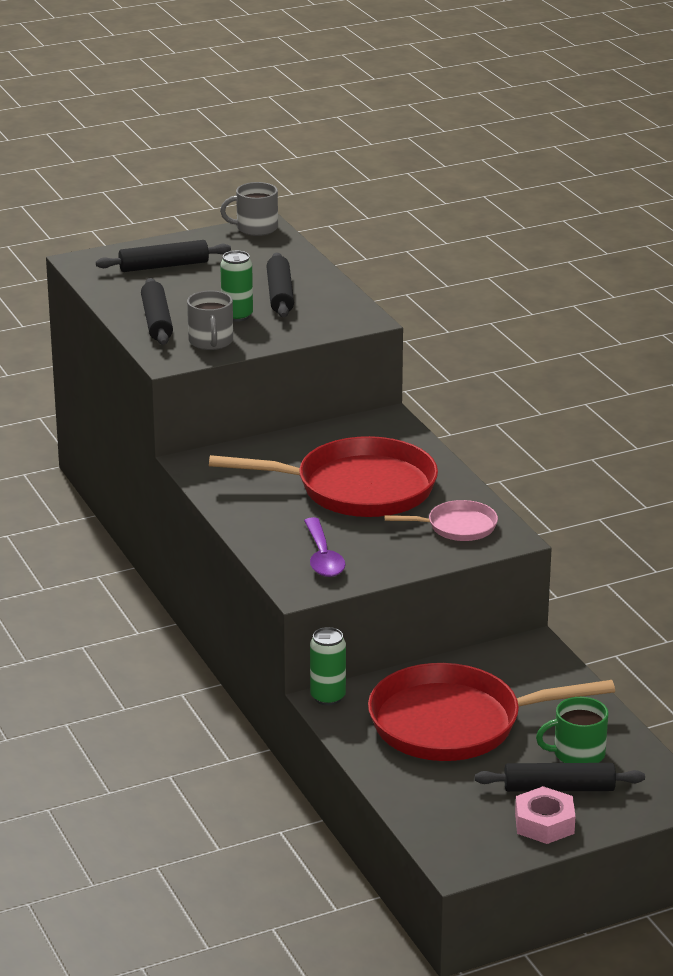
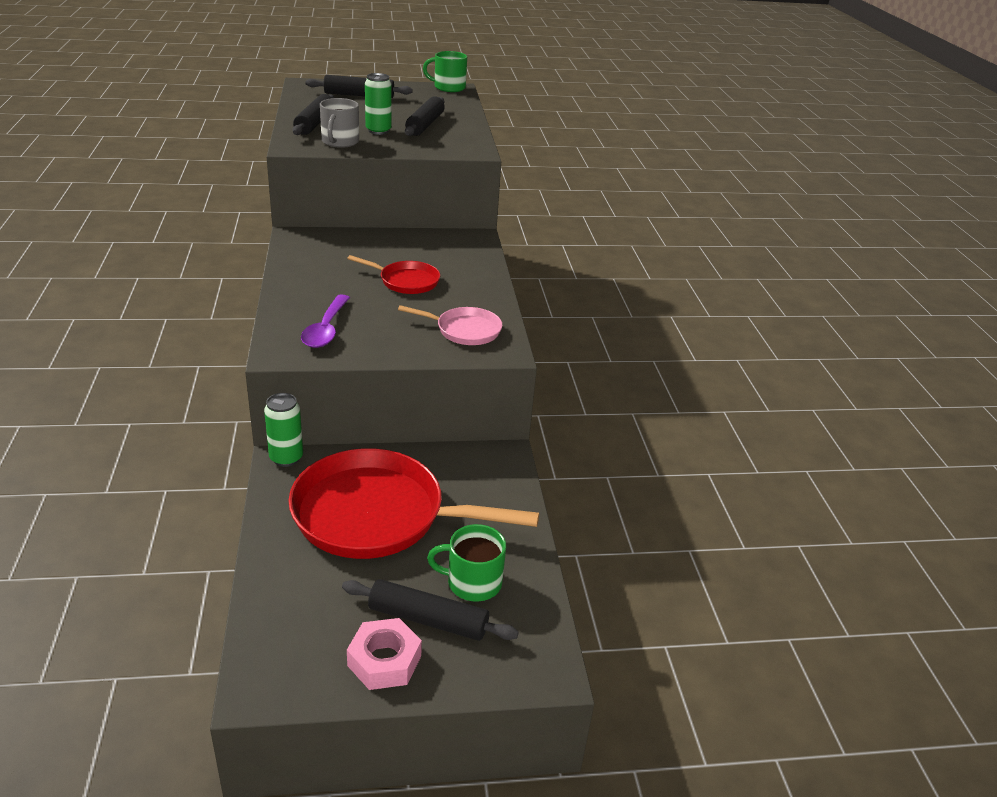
camera: 15 degrees right, 5 degrees up
red pan [209,436,438,517] -> red pan [347,255,440,294], size x0.49
grey mug [220,182,278,236] -> green mug [423,51,467,92]

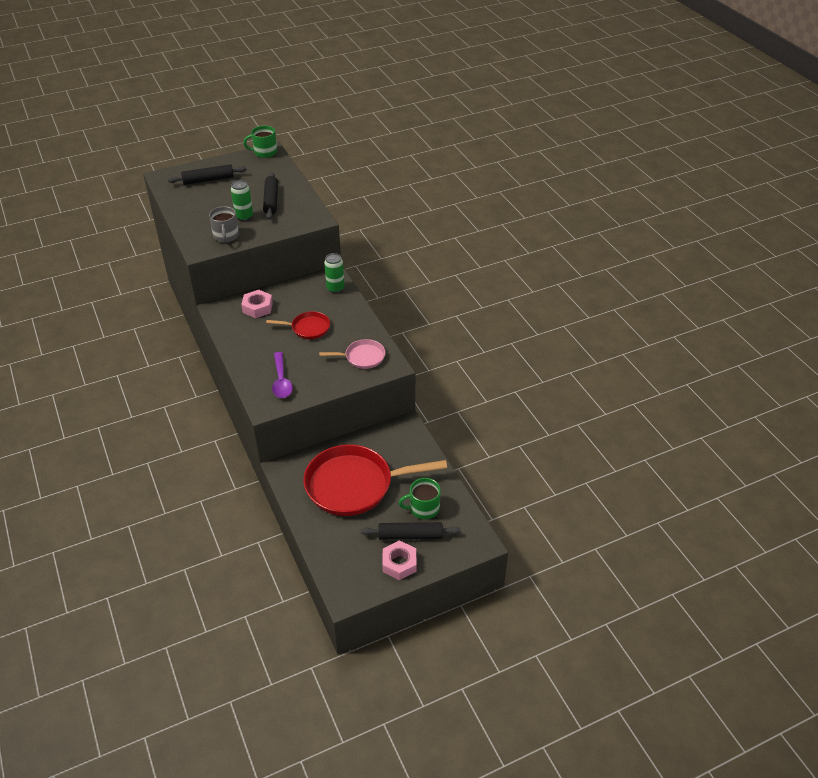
camera: 15 degrees left, 10 degrees up
green can [264,393,303,467] -> green can moved to [324,253,345,293]
black rolling pin [292,94,334,135] -> none
none -> pink nut [241,290,273,318]

